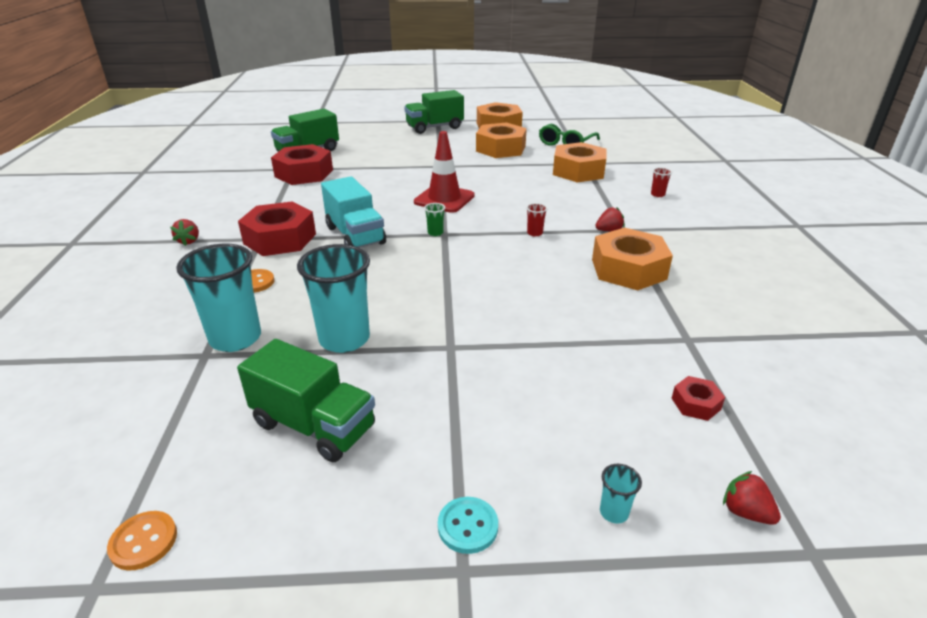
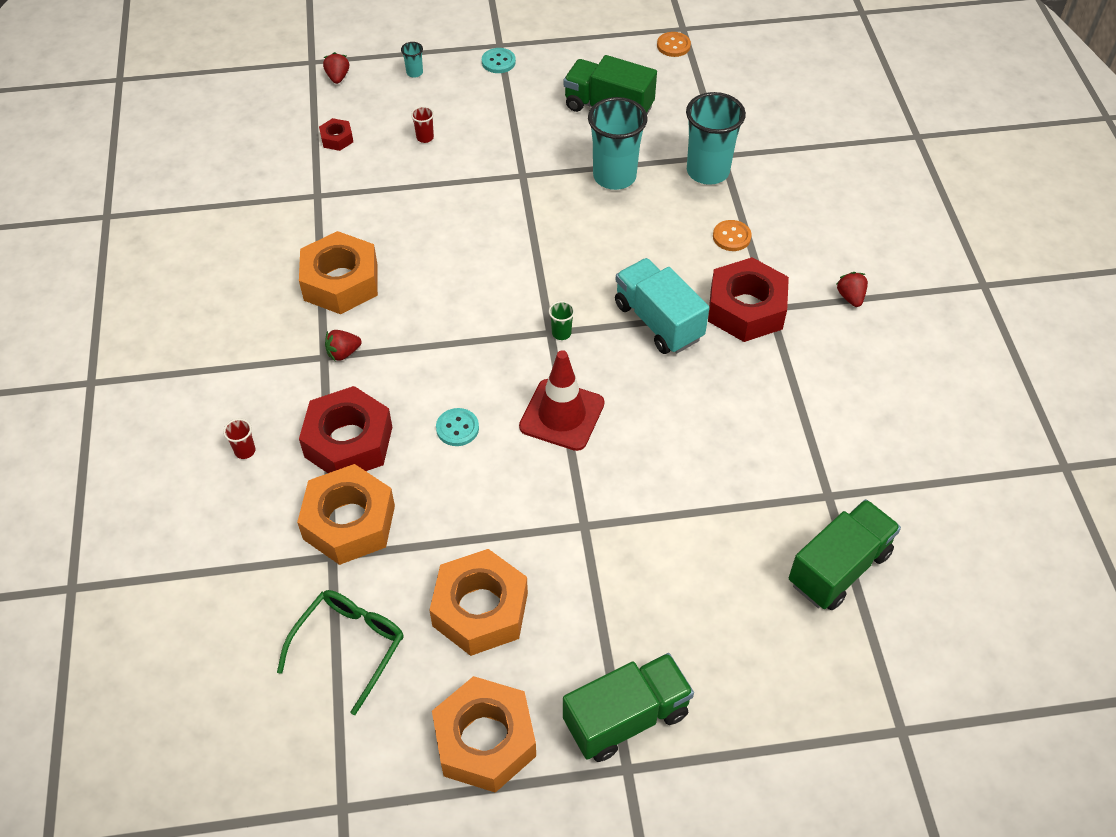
camera: 175 degrees right, 20 degrees up
red nut [271,144,333,185] -> red nut moved to [299,386,392,473]
red cup [526,203,548,237] -> red cup moved to [411,106,434,143]
red strawberry [723,471,781,525] -> red strawberry turned 135 degrees counterclockwise [323,52,349,84]
none -> turquoise button [436,408,479,446]

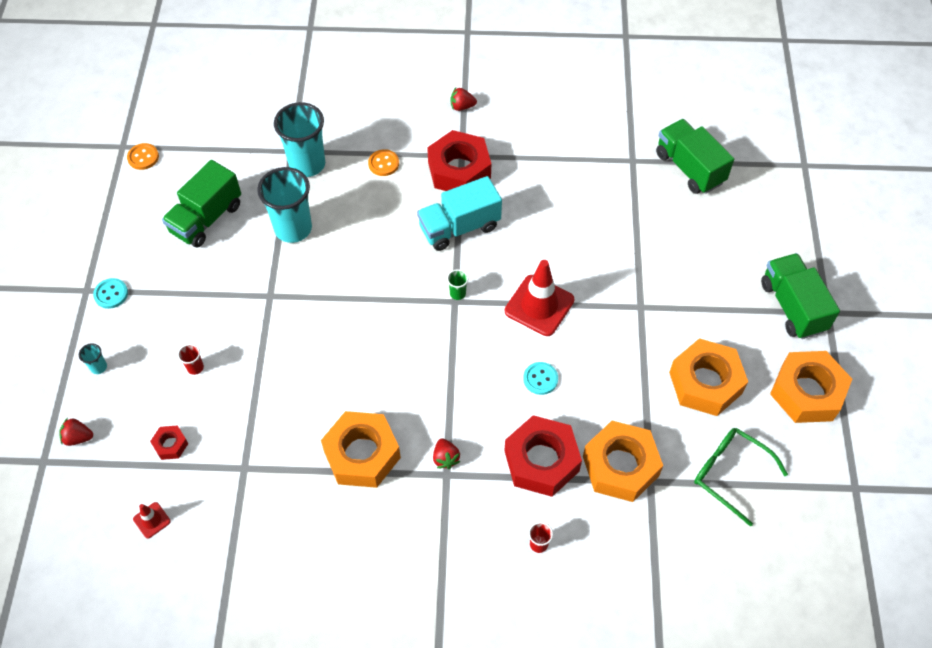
camera: 80 degrees left, 5 degrees up
none -> red traffic cone [133,502,171,539]

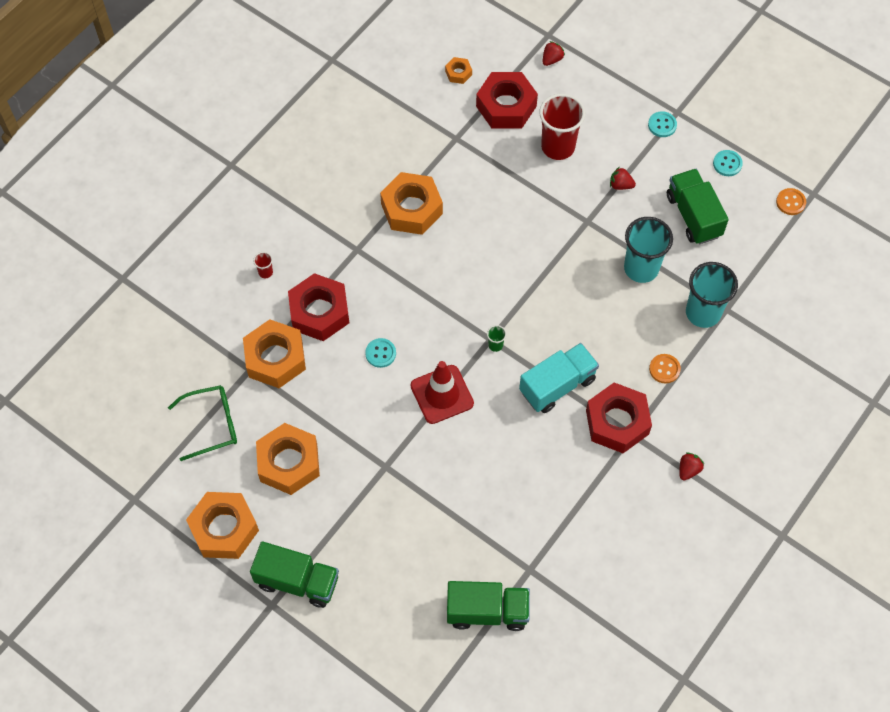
camera: 125 degrees right, 5 degrees up
turquoise cup [79,343,107,374] -> none
red traffic cone [133,502,171,539] -> orange nut [445,57,472,84]
red nut [150,425,188,460] -> red nut [476,72,538,128], size x2.20
red cup [178,344,204,375] -> red cup [539,93,585,160], size x2.43
turquoise truck [417,176,502,251] -> turquoise truck turned 45 degrees clockwise [519,343,599,413]
red strawberry [433,438,460,469] -> red strawberry moved to [610,167,636,190]
none -> turquoise button [713,150,743,176]

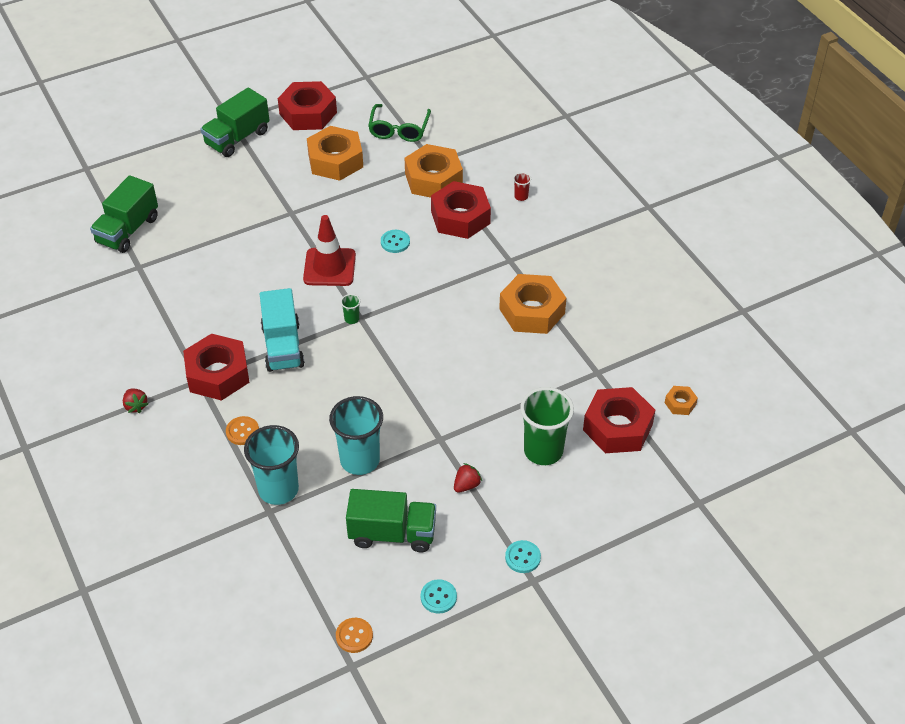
camera: 115 degrees right, 15 degrees down
orange nut [186,492,259,559] -> red nut [278,81,337,130]
red cup [539,93,585,160] -> green cup [520,387,574,465]
red strawberry [543,41,565,66] -> none

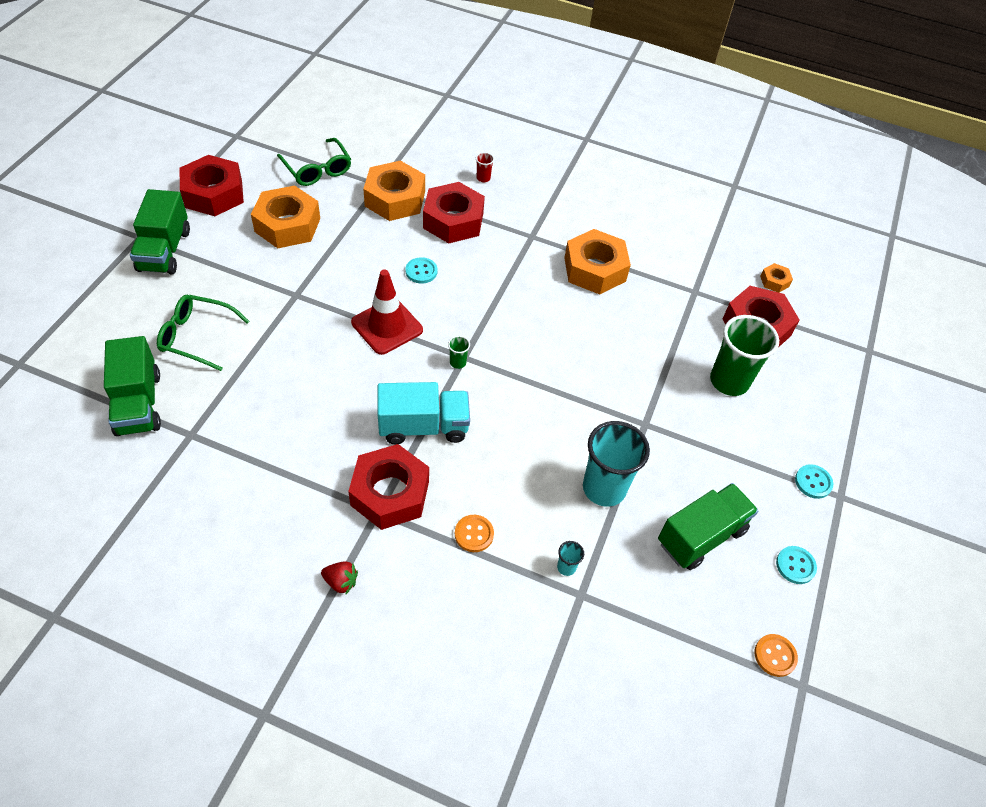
camera: 45 degrees left, 5 degrees up
turquoise cup [244,425,299,505] -> turquoise cup [557,541,584,576], size x0.41
turquoise truck [260,288,305,372] -> turquoise truck turned 45 degrees counterclockwise [377,382,470,444]
red strawberry [454,463,482,493] -> none
none -> green glasses [157,295,249,371]

